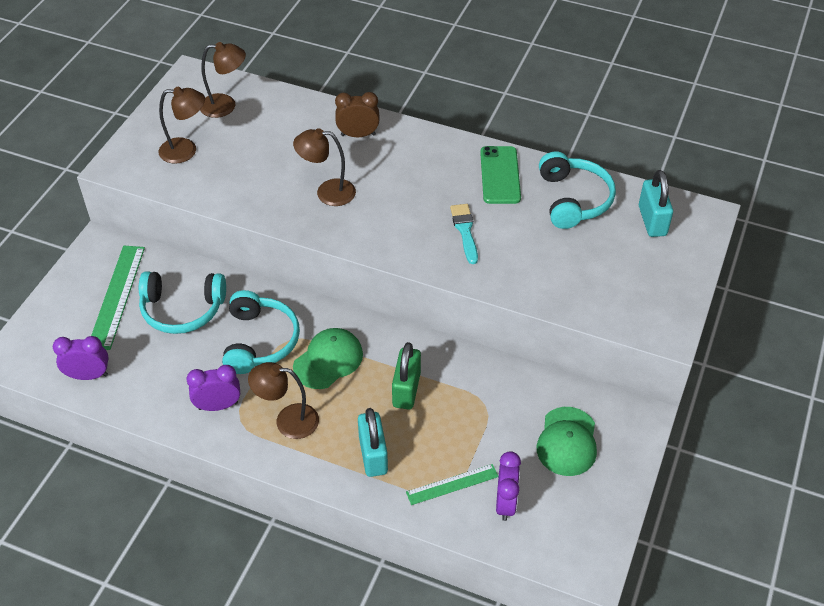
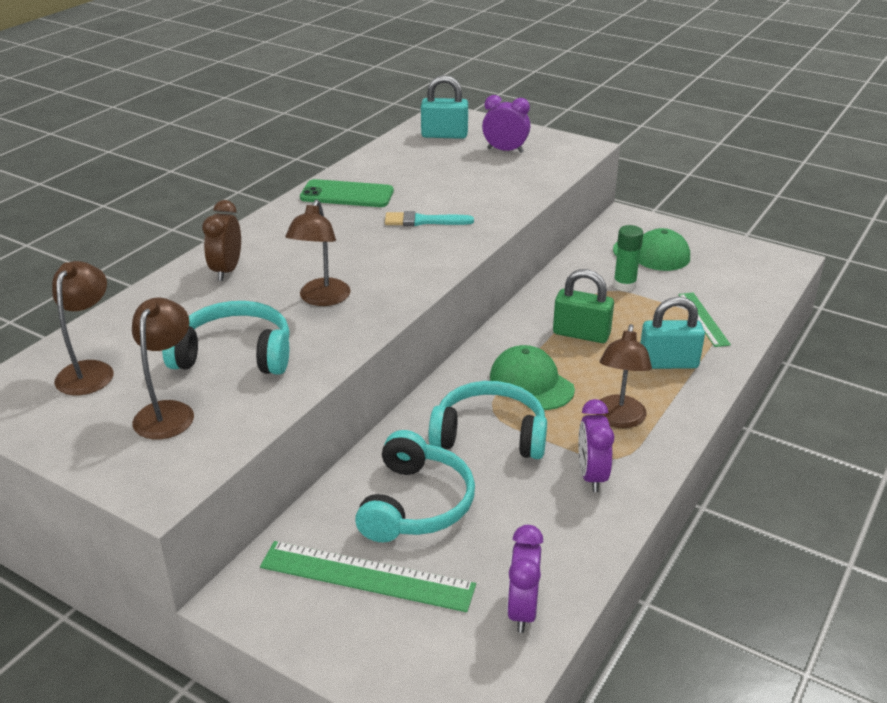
camera: 80 degrees left, 15 degrees down
purple clock [496,451,521,521] -> purple clock moved to [482,95,530,153]
turquoise headphones [539,151,616,229] -> turquoise headphones moved to [162,301,290,375]
none -> green glue stick [613,225,643,292]

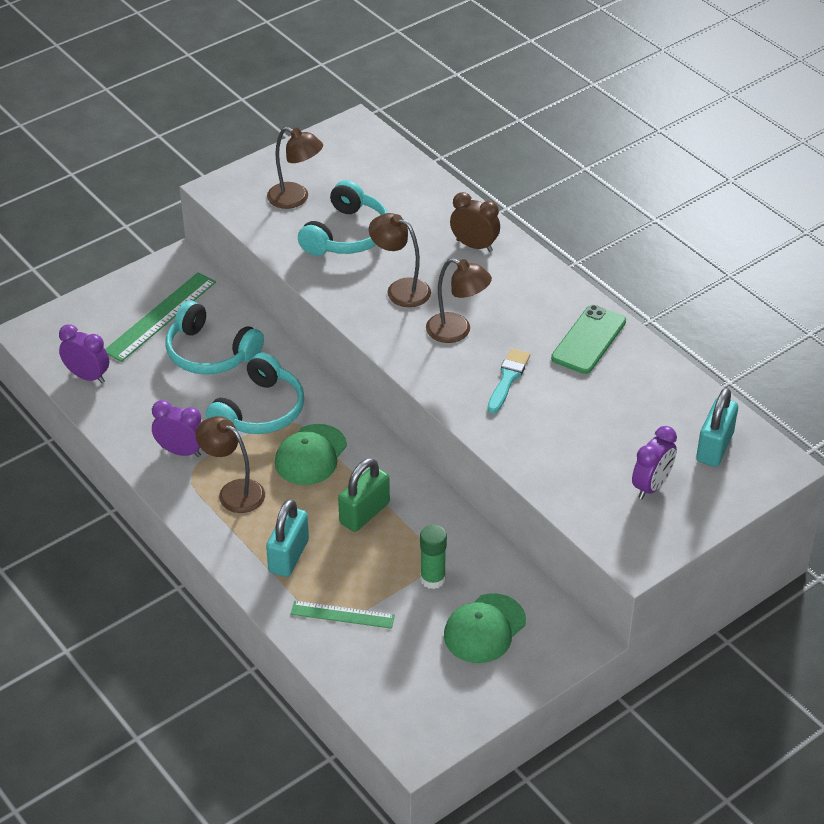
camera: 110 degrees right, 10 degrees up
brown lamp [52,261,114,395] -> brown lamp moved to [426,258,492,343]
green cap [490,345,575,410] -> green cap turned 135 degrees clockwise [275,424,347,485]

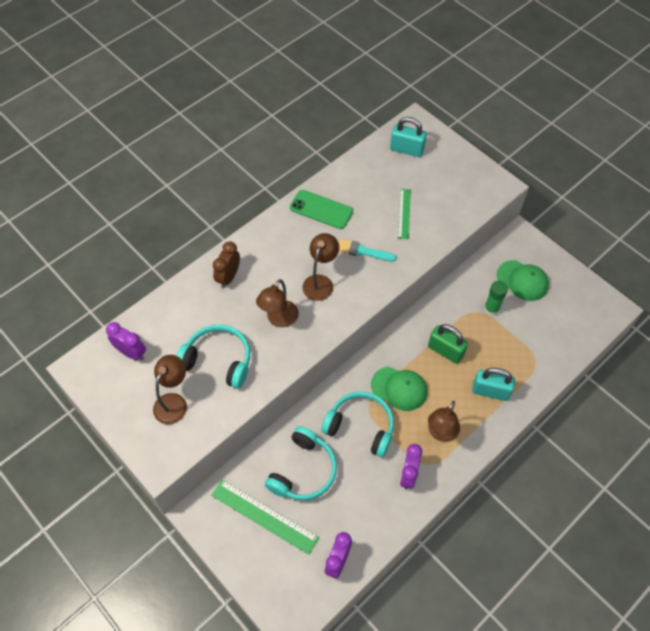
camera: 95 degrees left, 15 degrees up
green ruler [291,601,395,629] -> green ruler moved to [398,189,411,239]
purple clock [632,426,677,499] -> purple clock moved to [106,322,146,360]

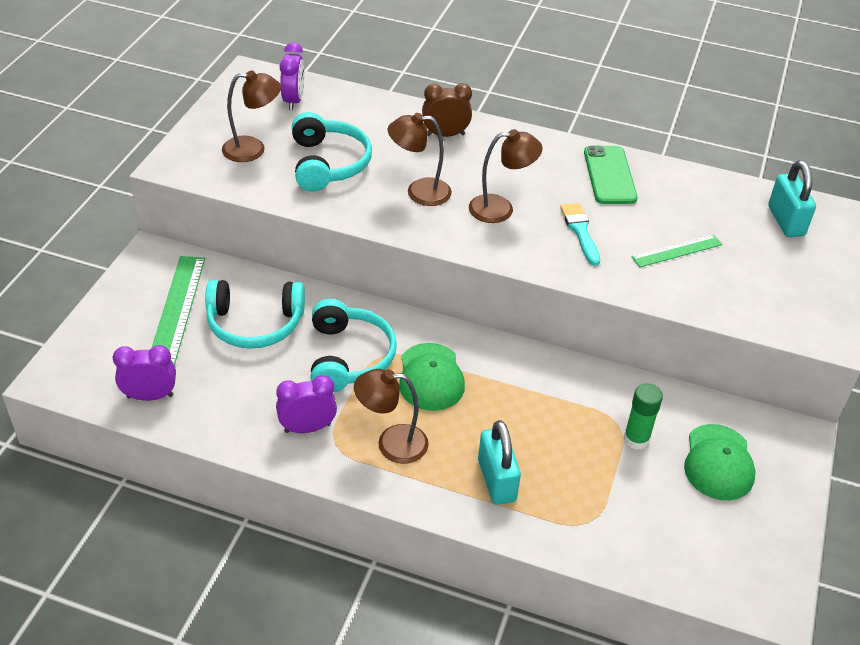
camera: 60 degrees right, 15 degrees down
green padlock [428,324,468,364] -> none

